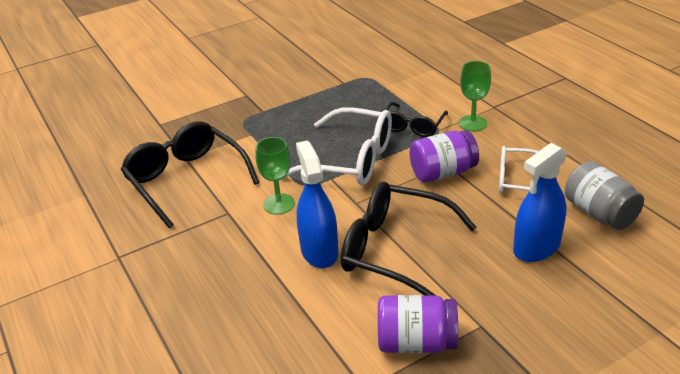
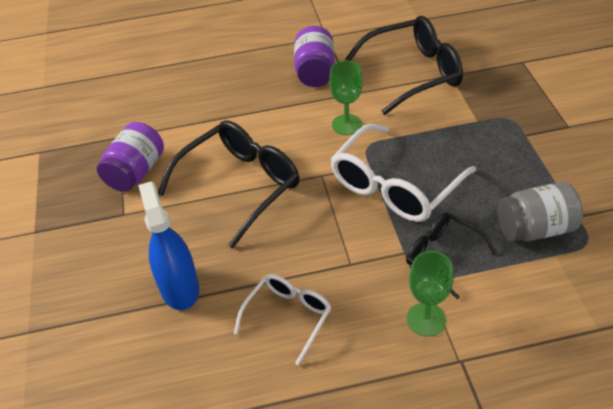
camera: 110 degrees right, 10 degrees up
blue spray bottle [296,140,338,268] -> none
purple jar [409,130,479,182] -> purple jar moved to [294,26,335,87]
grey jar [565,161,644,230] -> grey jar moved to [497,182,583,242]

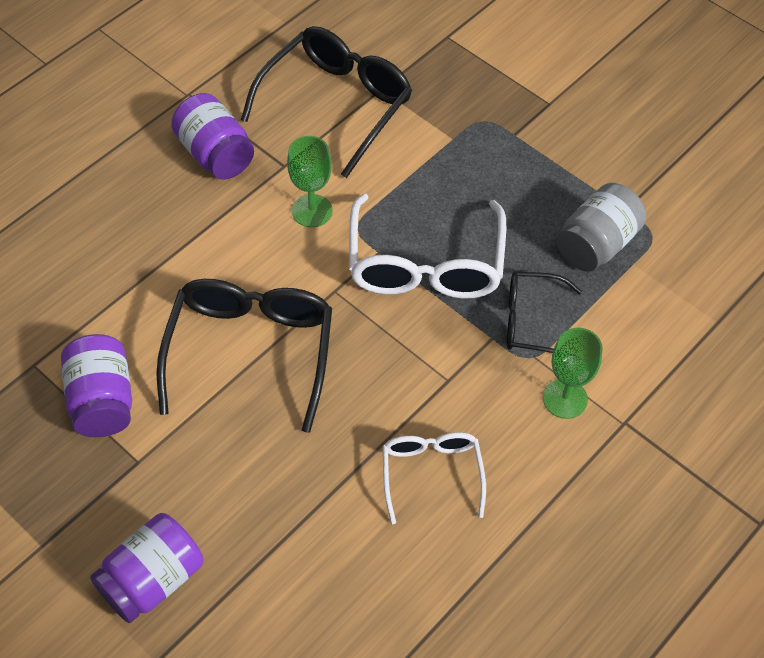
camera: 40 degrees left, 10 degrees up
blue spray bottle [138,181,199,310] -> none
none -> purple jar [90,513,204,623]

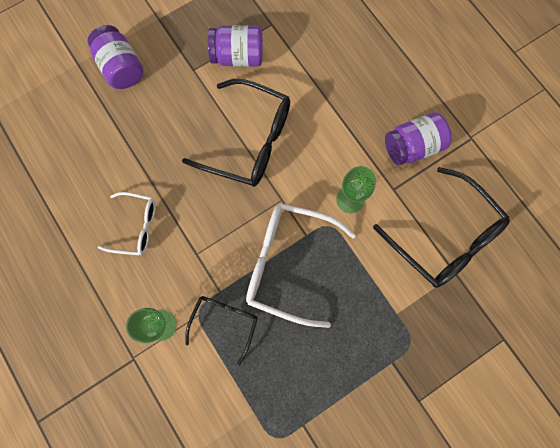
camera: 105 degrees right, 20 degrees up
grey jar [557,183,646,272] -> none

